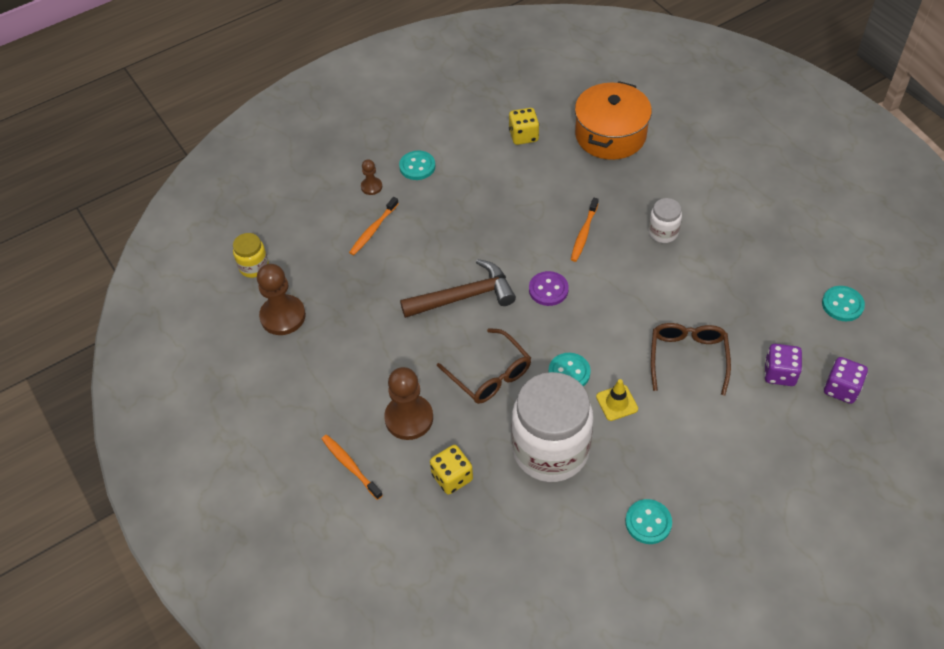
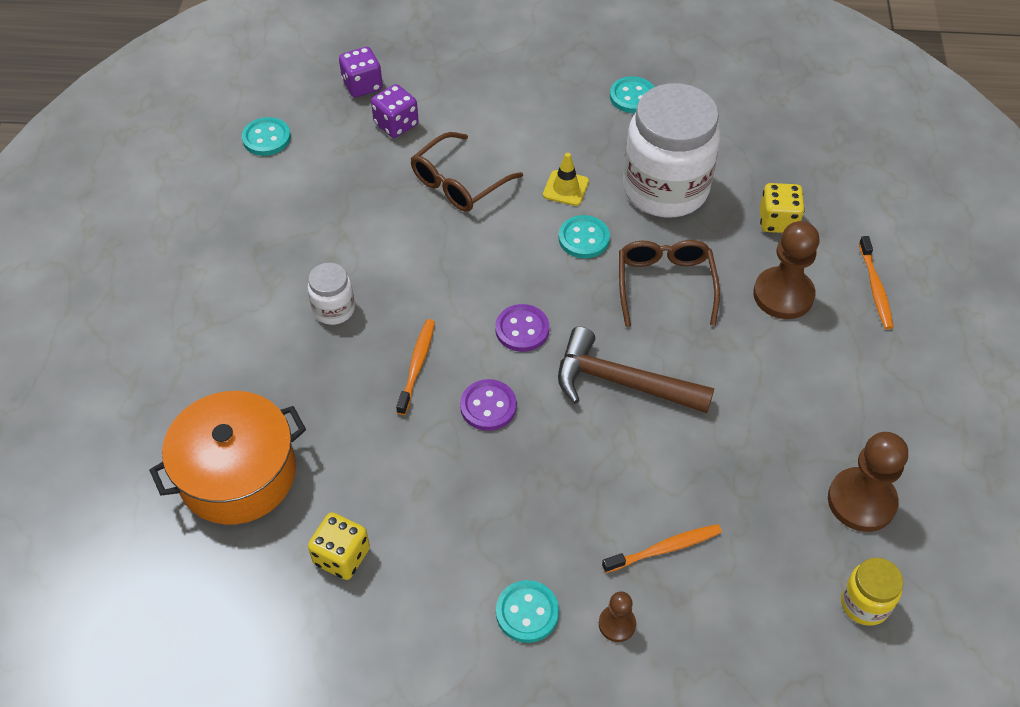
camera: 145 degrees left, 0 degrees up
orange toothbrush [571,198,599,262] -> orange toothbrush turned 45 degrees counterclockwise [396,319,435,415]
none -> purple button [460,379,517,431]

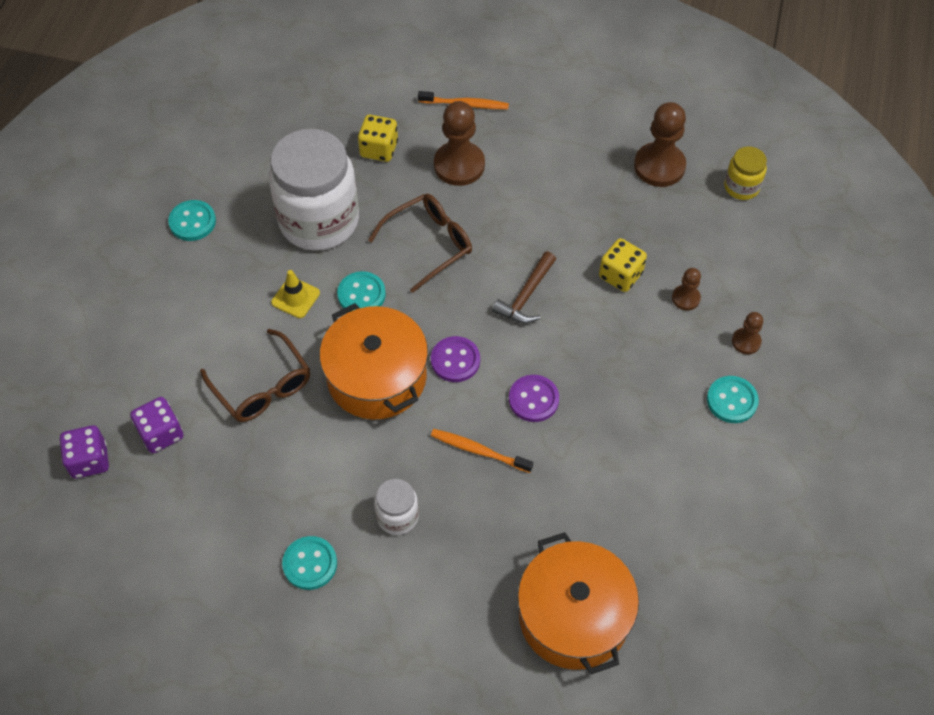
camera: 80 degrees left, 5 degrees up
turquoise button [242,117,291,156] -> turquoise button moved to [282,536,337,590]
yellow dice [308,512,370,580] -> yellow dice moved to [599,238,647,292]
brown hammer [558,326,714,413] -> brown hammer [492,251,556,324], size x0.65
orange toothbrush [602,524,722,573] -> brown pawn [672,268,701,310]
brown glasses [619,240,720,327] -> brown glasses turned 135 degrees clockwise [368,194,472,293]
none -> orange pot [320,303,428,420]

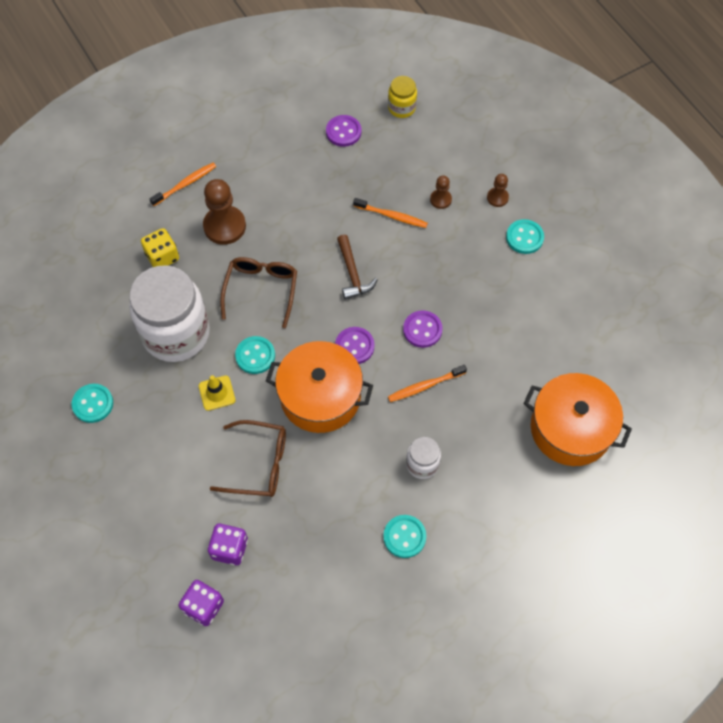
camera: 45 degrees left, 5 degrees up
yellow dice [599,238,647,292] -> orange toothbrush [353,198,428,228]
brown pawn [634,102,686,187] -> purple button [326,115,361,147]

